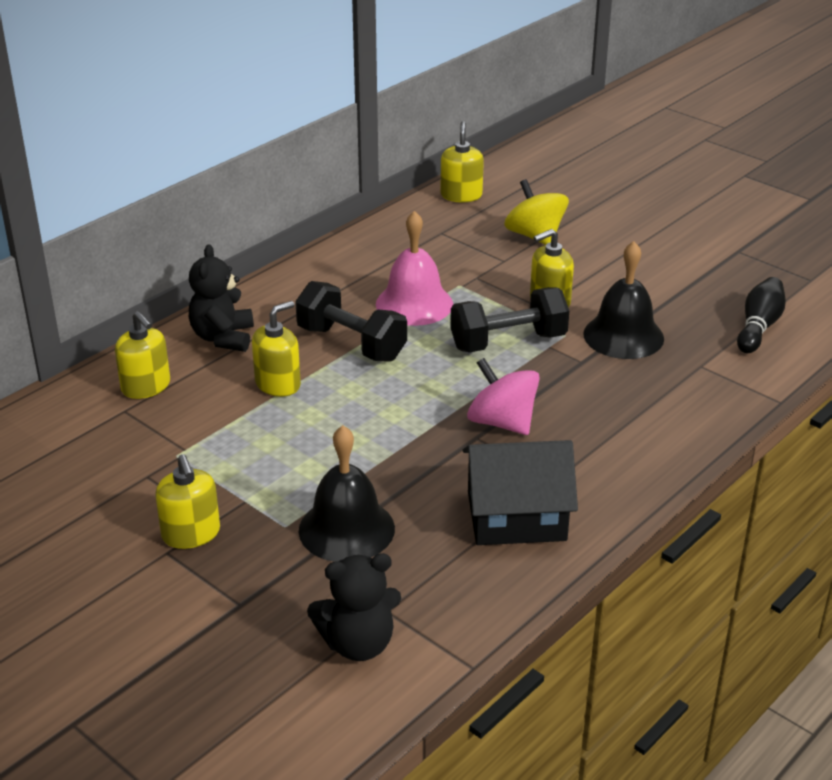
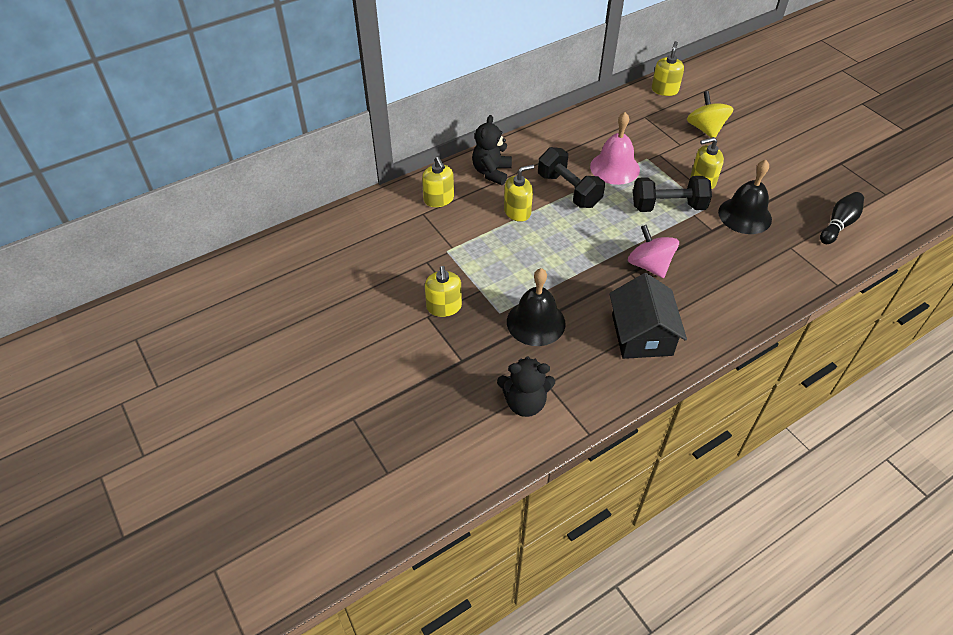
camera: 15 degrees right, 15 degrees up
black house [462,440,578,545] -> black house turned 75 degrees clockwise [609,273,687,359]

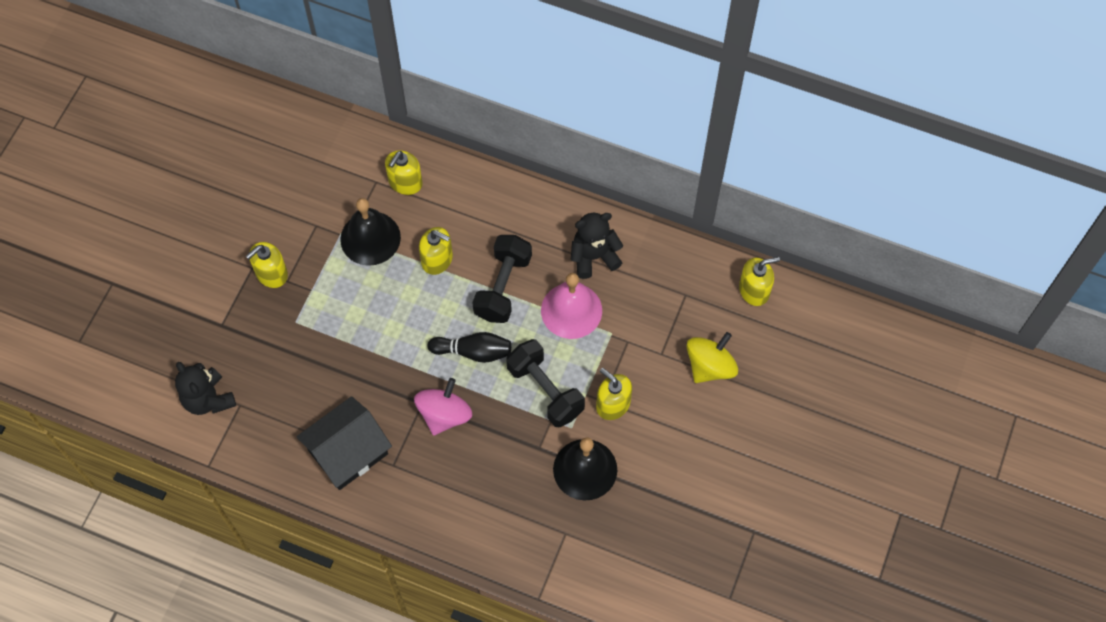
camera: 55 degrees right, 15 degrees up
black teddy bear [472,115,512,185] -> black teddy bear moved to [571,213,623,279]
black bell [507,268,565,346] -> black bell moved to [340,198,401,266]
black bowling pin [820,192,864,244] -> black bowling pin moved to [427,332,511,363]

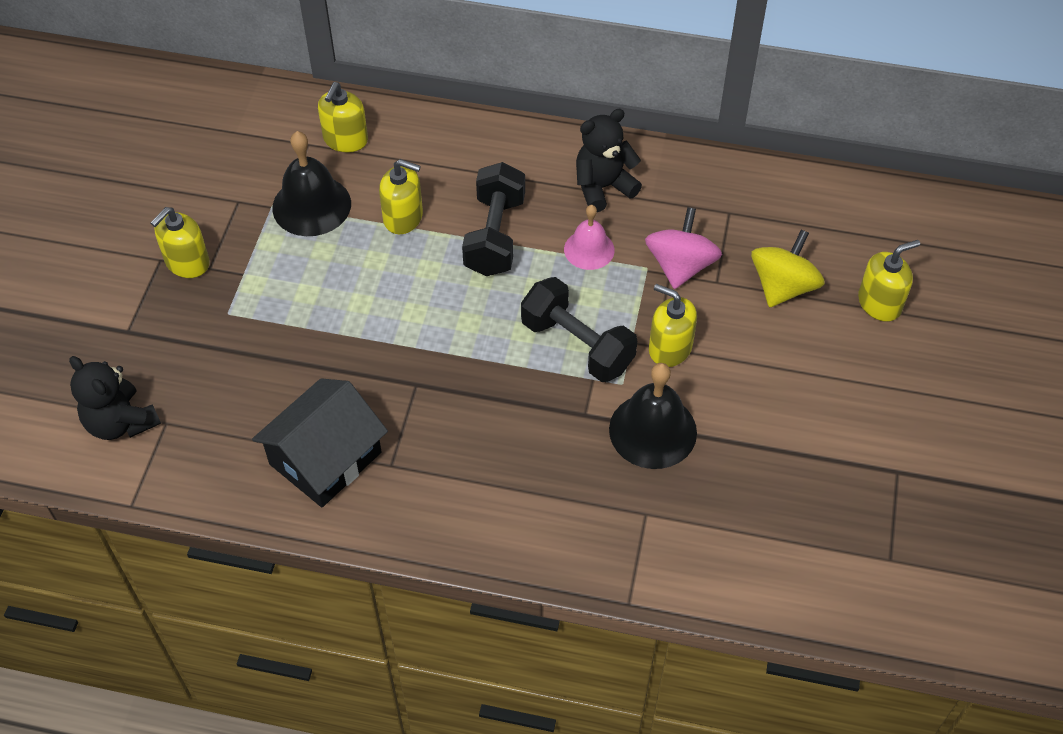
camera: 10 degrees left, 10 degrees down
pink spinning top [414,378,472,436] -> pink spinning top moved to [645,207,722,289]
black bowling pin [427,332,511,363] -> none
pink bell [541,273,602,339] -> pink bell [564,205,615,270], size x0.63
yellow soap dispenser [739,257,780,306] -> yellow soap dispenser moved to [858,240,920,322]

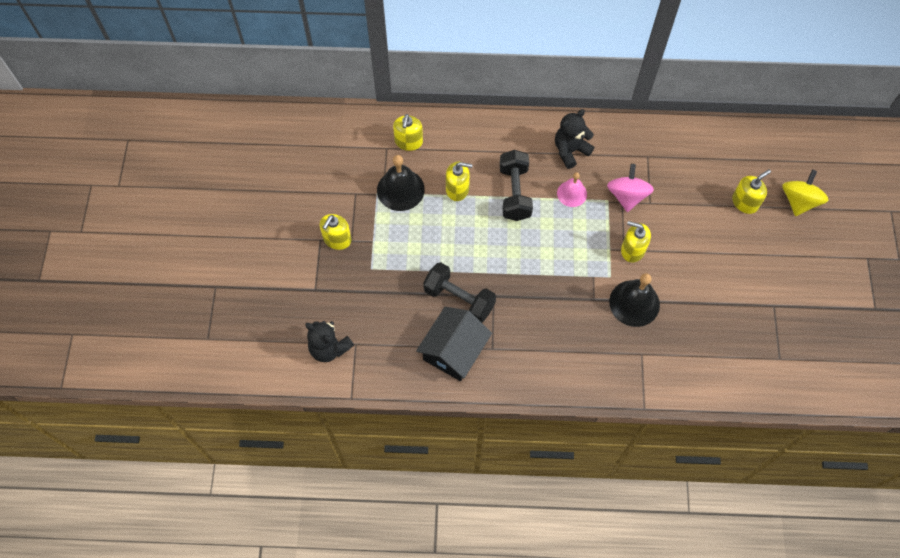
camera: 10 degrees left, 10 degrees up
black dumbbell [521,277,637,382] -> black dumbbell moved to [423,262,496,323]
yellow spinning top [751,230,825,308] -> yellow spinning top moved to [783,170,828,216]

